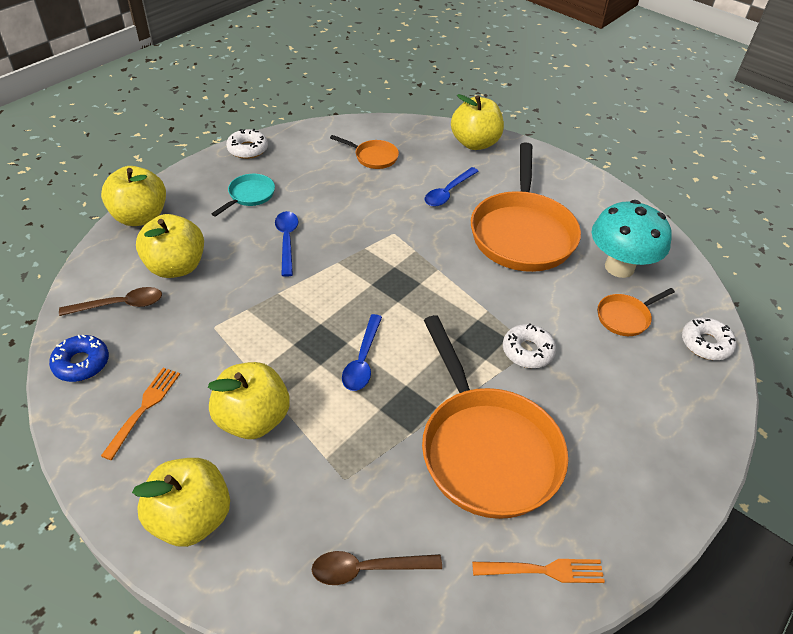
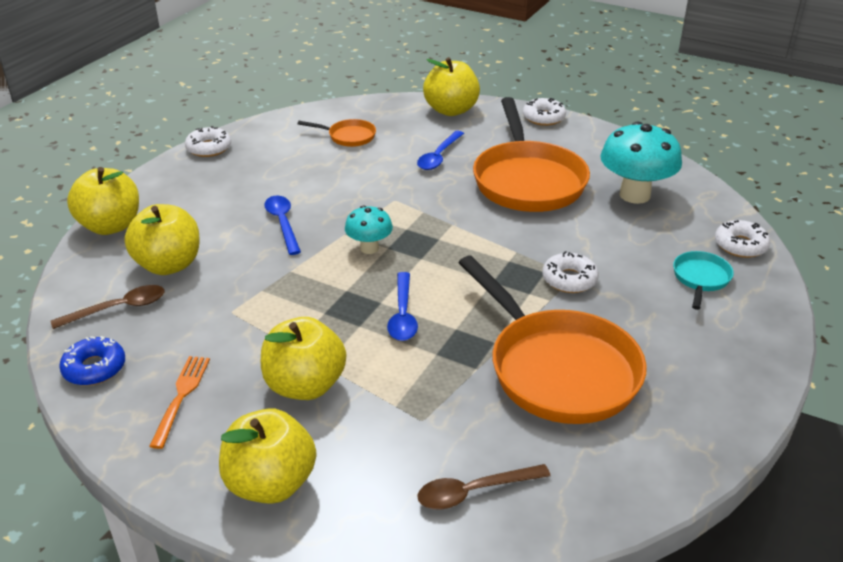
camera: 10 degrees left, 10 degrees down
turquoise pan [212,174,275,217] -> turquoise pan moved to [673,251,734,310]
orange fork [472,559,605,583] -> none
orange pan [598,288,675,336] -> none
none -> turquoise mushroom [345,205,393,254]
none -> white donut [523,98,566,126]

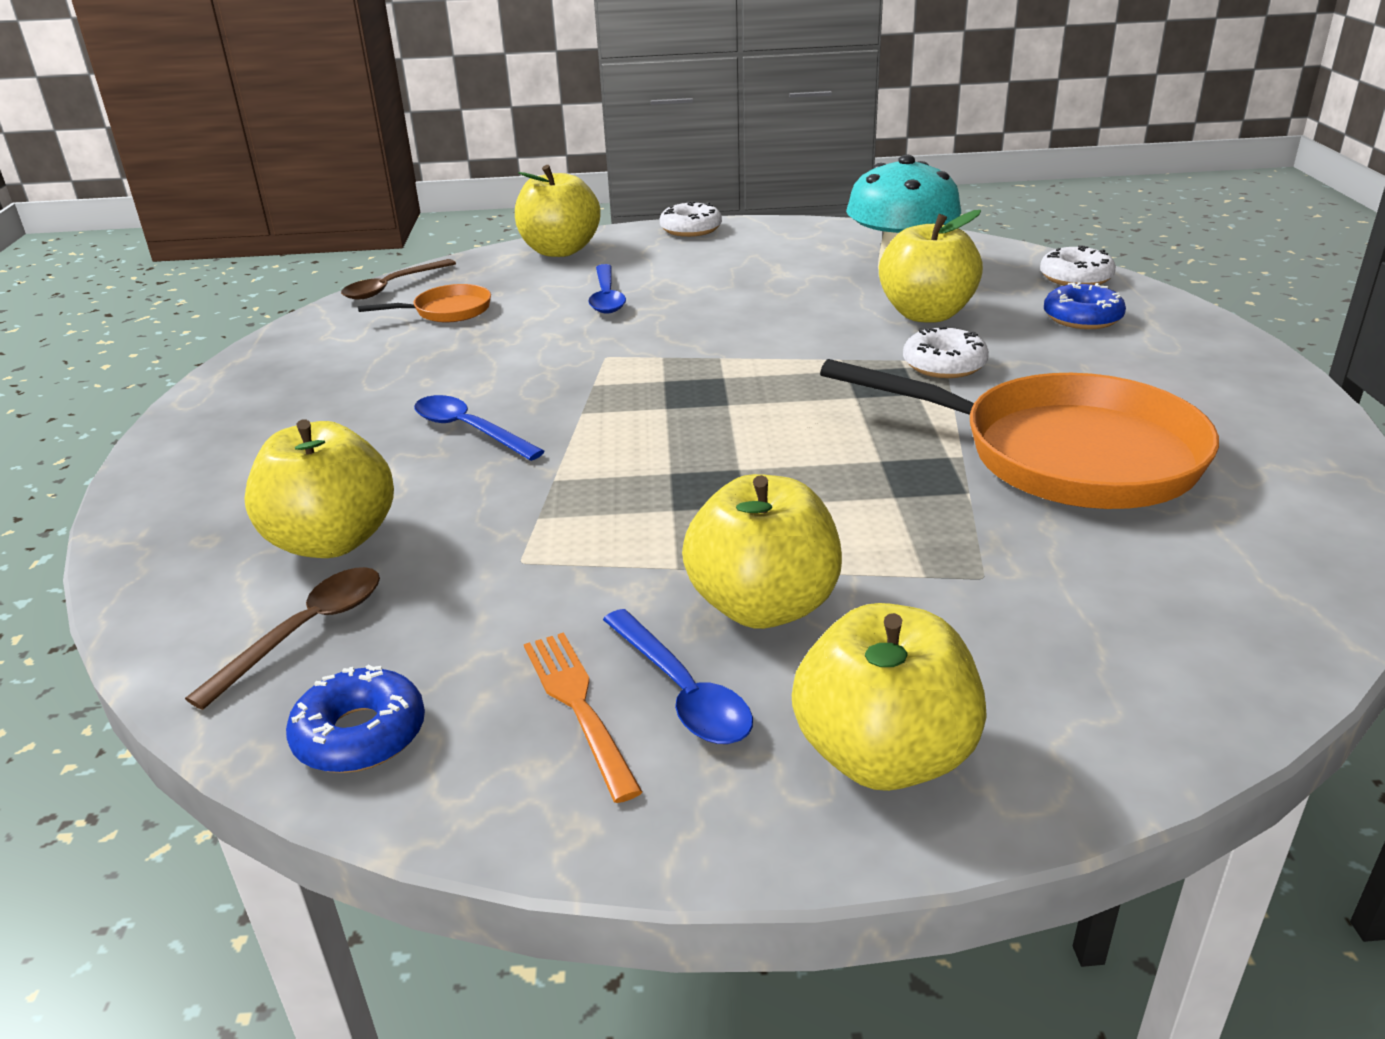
camera: 30 degrees left, 5 degrees down
yellow apple [67,167,139,235] -> yellow apple moved to [879,210,983,323]
white donut [185,126,231,157] -> none
turquoise mushroom [345,205,393,254] -> none
blue spoon [387,272,418,341] -> blue spoon moved to [603,609,753,744]
brown spoon [417,464,551,509] -> brown spoon moved to [341,259,456,300]
orange pan [473,97,590,212] -> none
turquoise pan [673,251,734,310] -> blue donut [1044,282,1126,329]

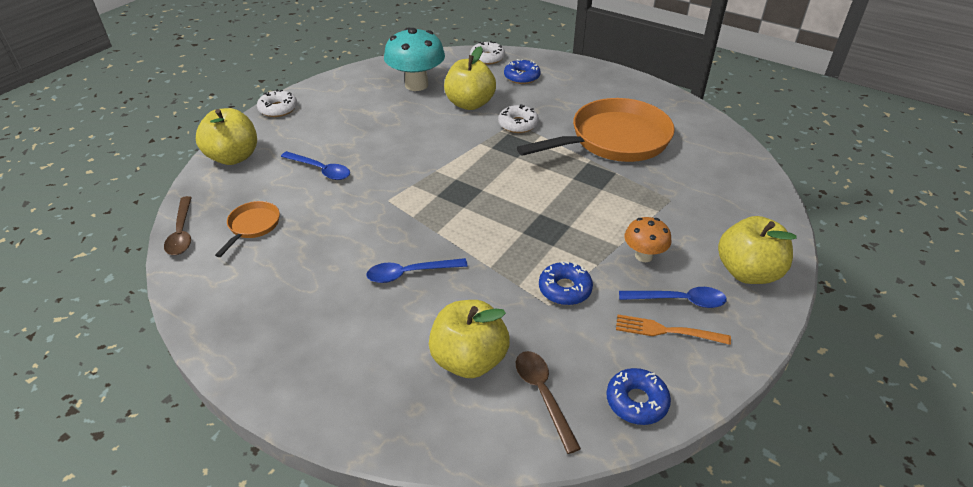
camera: 55 degrees left, 10 degrees up
yellow apple [682,474,842,629] -> orange mushroom [624,217,671,262]
none -> blue donut [539,261,593,305]

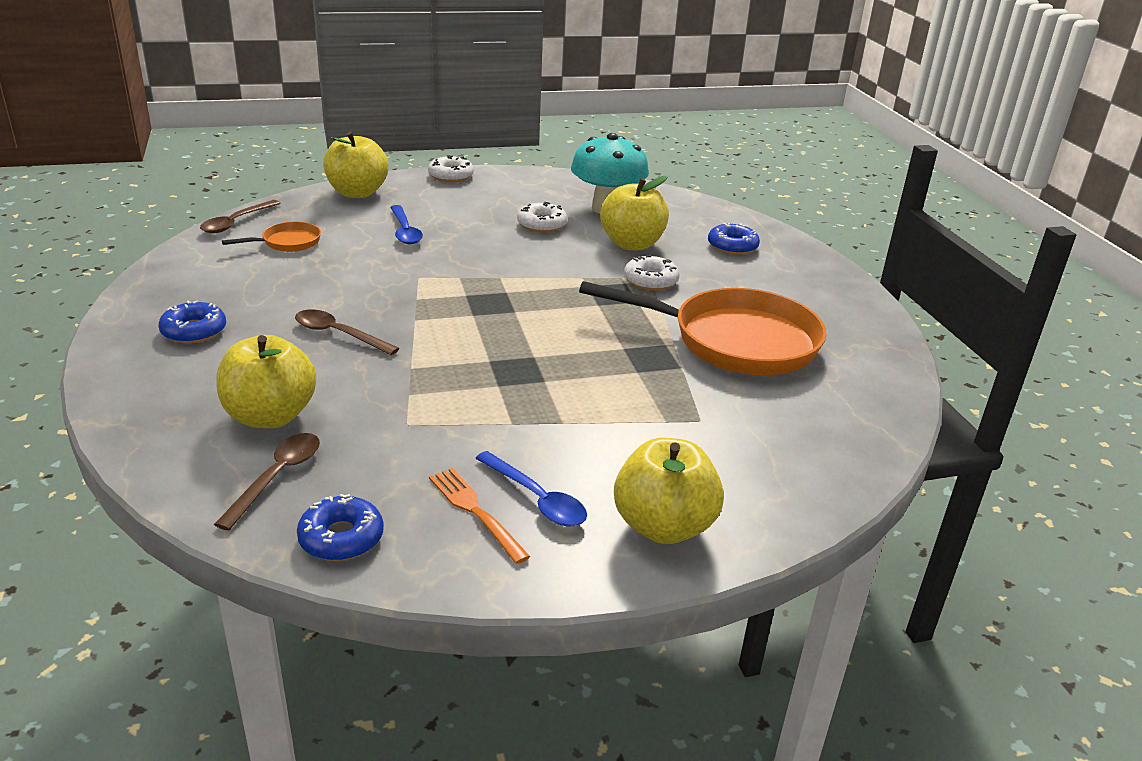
camera: 40 degrees right, 10 degrees down
blue spoon [366,258,468,283] -> brown spoon [295,310,399,355]
white donut [470,41,505,65] -> white donut moved to [517,202,567,233]
blue donut [539,261,593,305] -> blue donut moved to [158,300,226,344]
orange mushroom [624,217,671,262] -> none

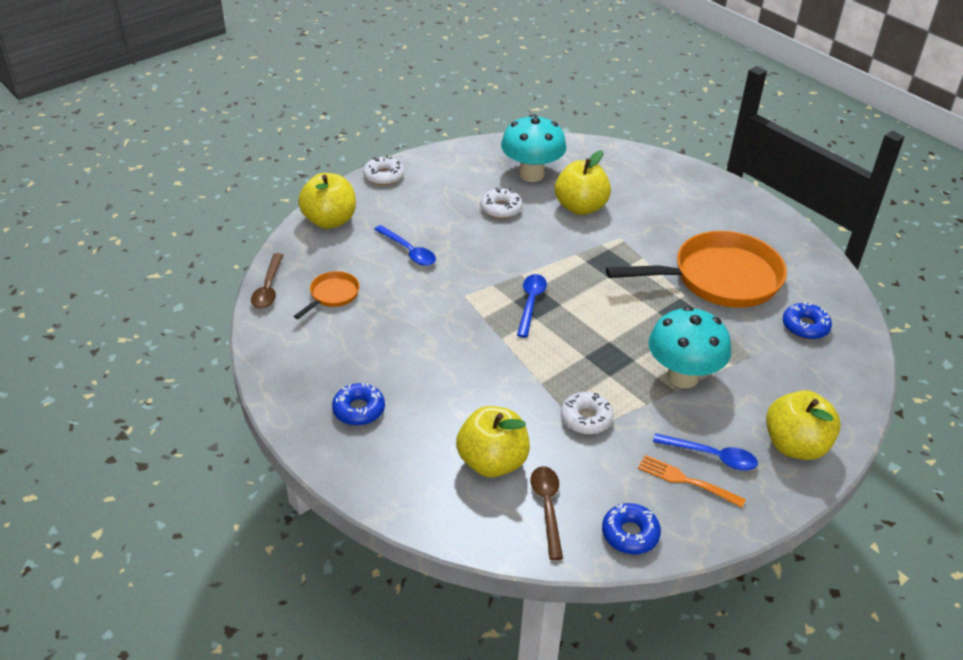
camera: 25 degrees left, 10 degrees up
brown spoon [295,310,399,355] -> none
white donut [624,255,680,291] -> white donut moved to [561,392,614,435]
blue donut [708,223,760,255] -> blue donut moved to [783,302,832,339]
none -> blue spoon [517,274,547,338]
none -> turquoise mushroom [648,306,731,388]

